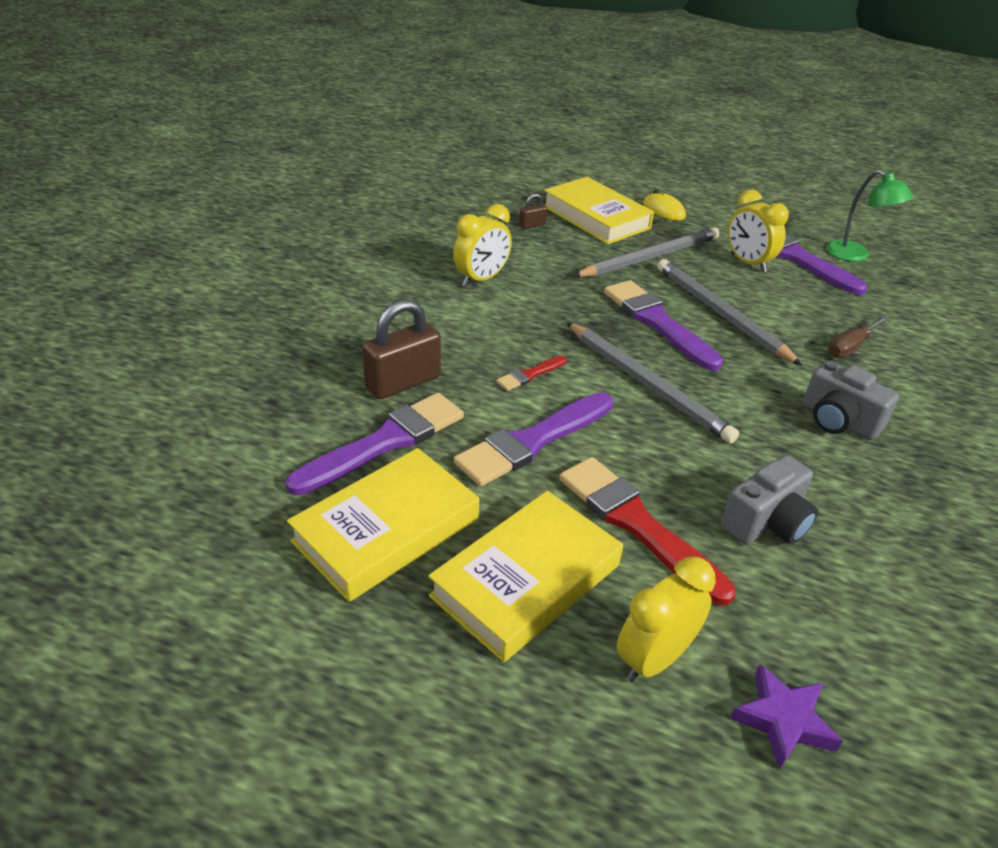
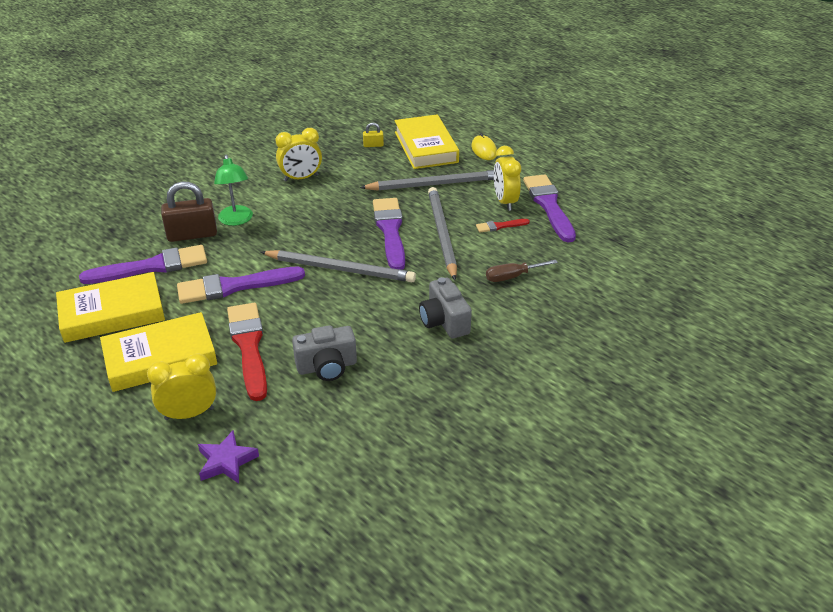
camera: 25 degrees right, 0 degrees up
red brush [496,356,567,391] -> red brush moved to [476,219,530,233]
brown padlock [519,193,547,229] -> yellow padlock [363,123,384,147]
grey pencil [567,322,739,444] -> grey pencil turned 60 degrees counterclockwise [260,250,416,282]
green lamp [826,170,913,262] -> green lamp moved to [214,154,253,226]

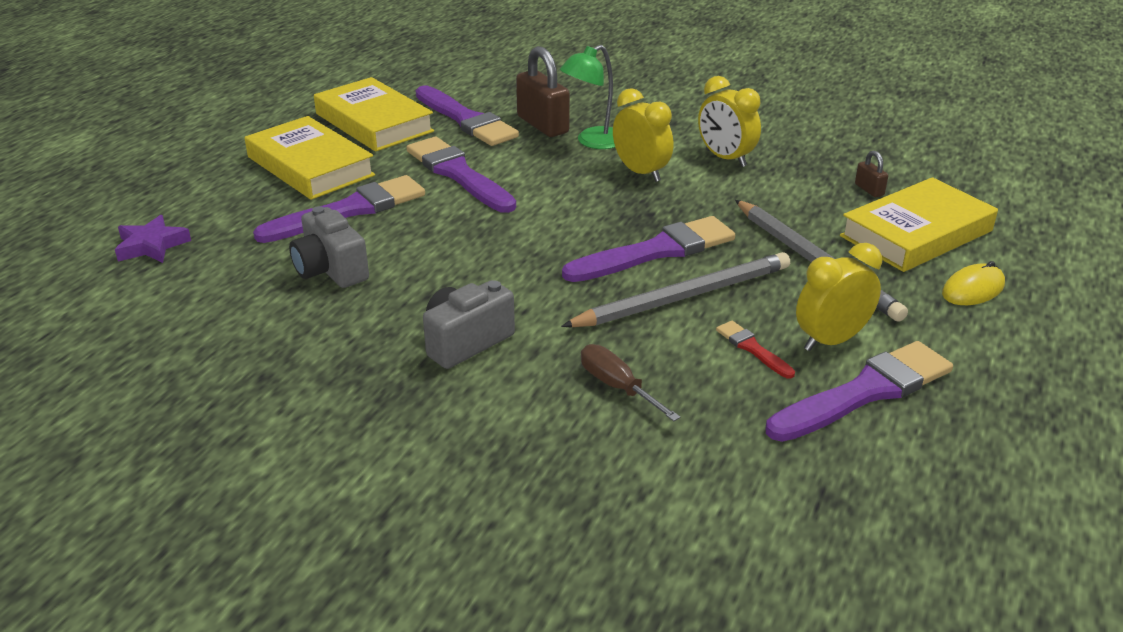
camera: 70 degrees right, 5 degrees down
yellow clock [147,353,216,420] -> yellow clock moved to [613,88,673,182]
red brush [227,303,267,401] -> purple brush [253,175,425,243]
grey pencil [260,250,416,282] -> none
yellow padlock [363,123,384,147] -> brown padlock [855,151,888,197]

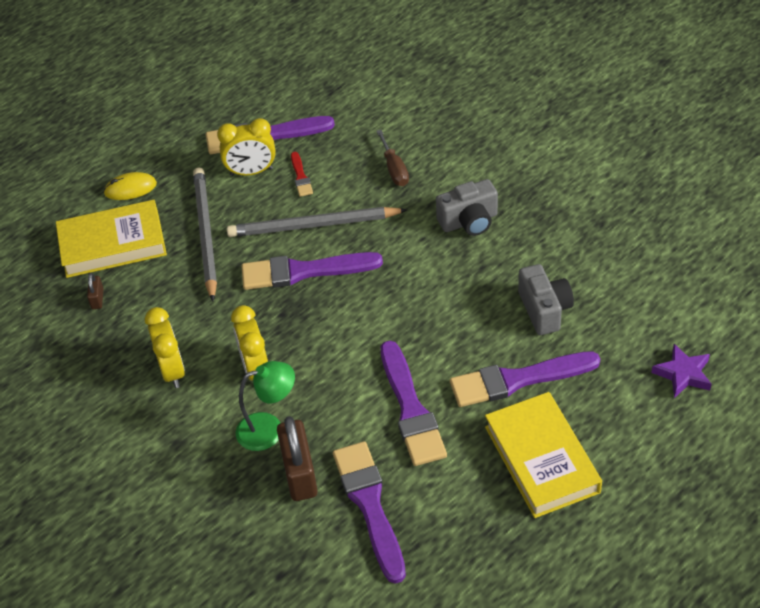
camera: 155 degrees left, 15 degrees up
yellow book [314,77,434,152] -> none

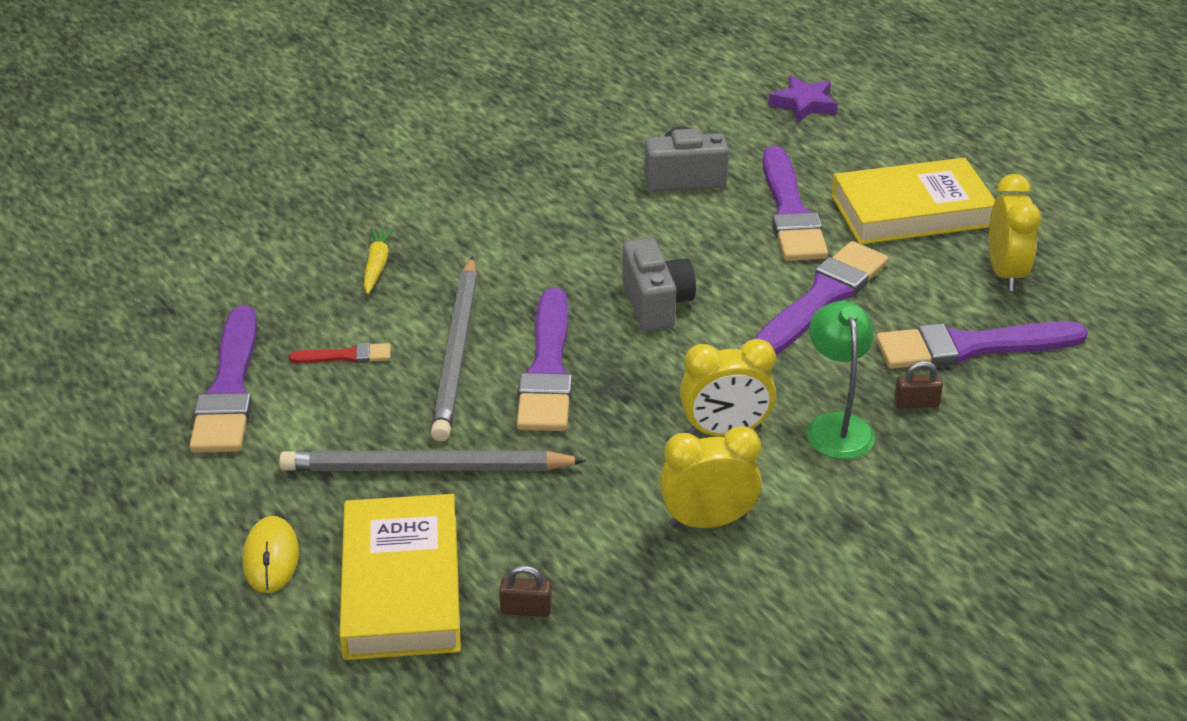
camera: 85 degrees left, 10 degrees down
yellow clock [217,118,276,176] -> yellow clock moved to [989,174,1041,291]
brown padlock [277,416,318,501] -> brown padlock [894,361,943,409], size x0.47
brown screwdriver [376,130,409,186] -> yellow carrot [364,228,395,294]
purple brush [381,341,447,466] -> purple brush turned 45 degrees counterclockwise [755,241,888,355]
grey camera [436,179,498,236] -> grey camera moved to [622,238,696,331]

